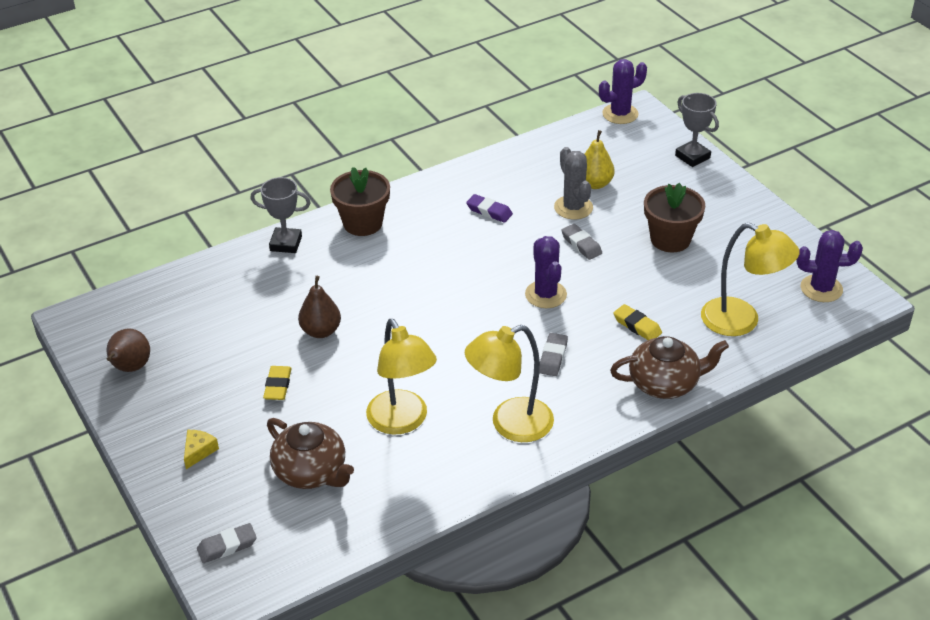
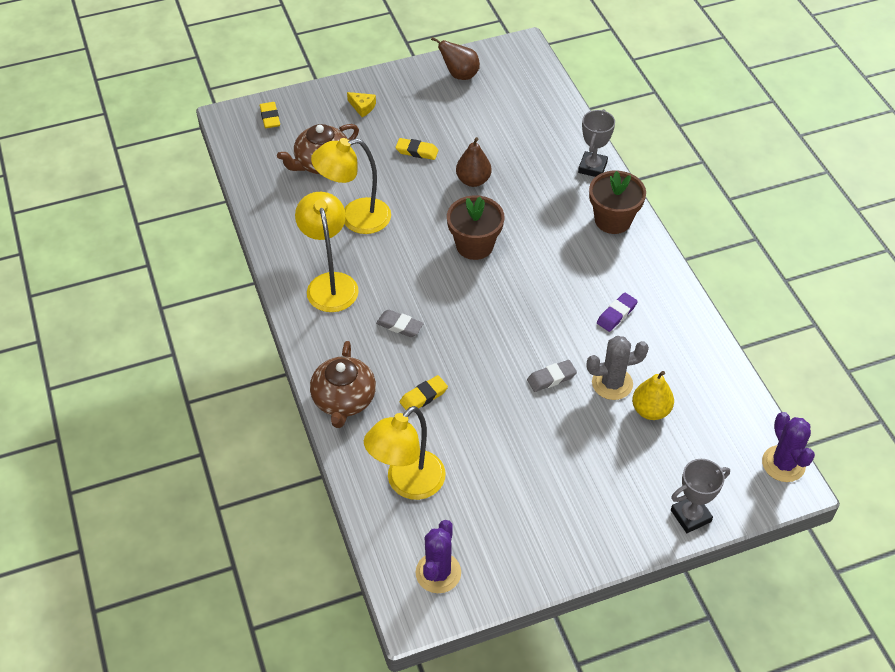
camera: 100 degrees right, 10 degrees up
grey eraser [197,523,257,563] -> yellow eraser [260,102,280,128]
purple cactus [525,236,567,308] -> none
brown flower pot [644,183,706,252] -> brown flower pot moved to [447,195,504,260]

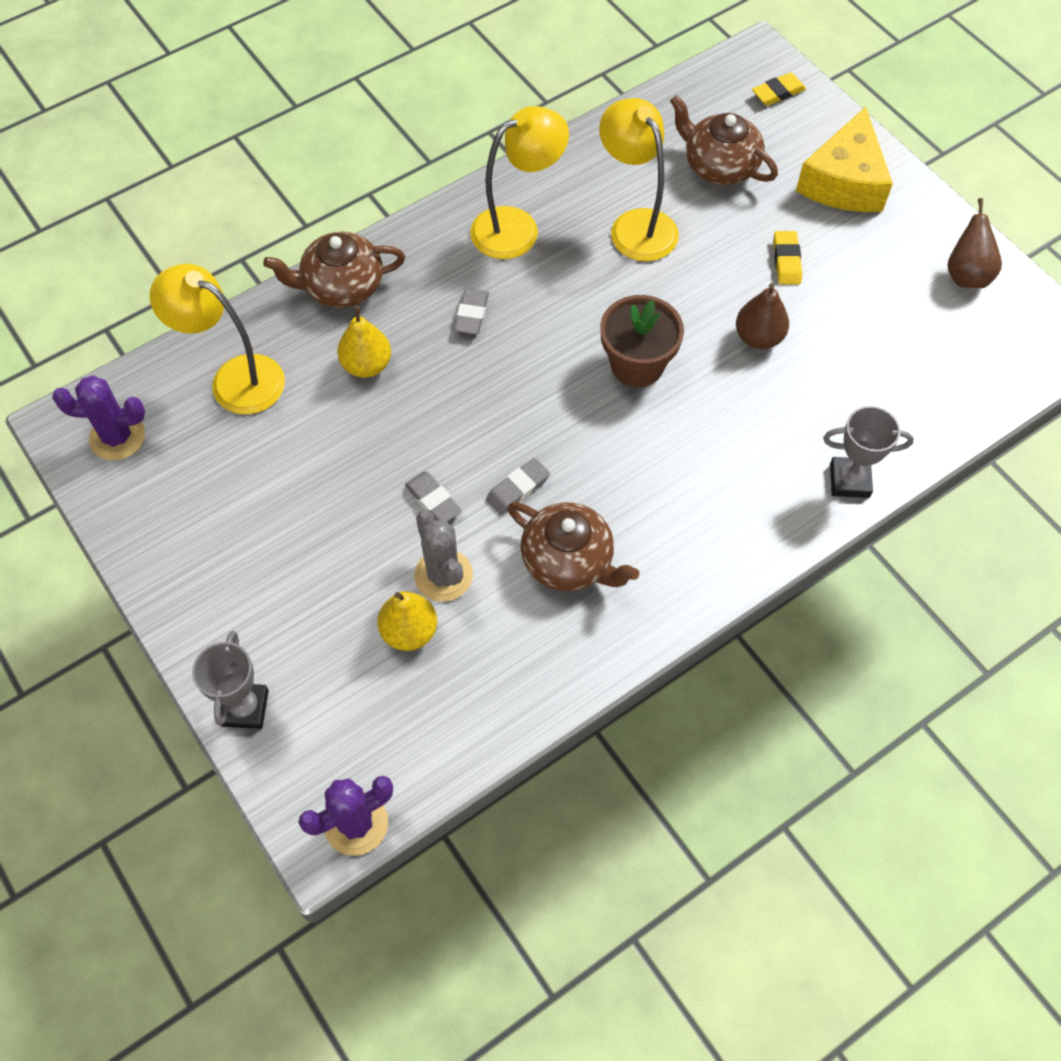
camera: 75 degrees right, 10 degrees up
yellow cheese [347,92,376,117] -> yellow cheese [796,107,893,212], size x2.44
yellow eraser [400,375,448,410] -> yellow pear [337,306,391,378]
brown flower pot [589,171,646,234] -> none
purple eraser [597,293,638,332] -> brown teapot [508,502,639,591]
grey trophy [671,459,730,533] -> grey trophy turned 45 degrees clockwise [192,631,269,729]
none -> grey eraser [486,458,550,515]

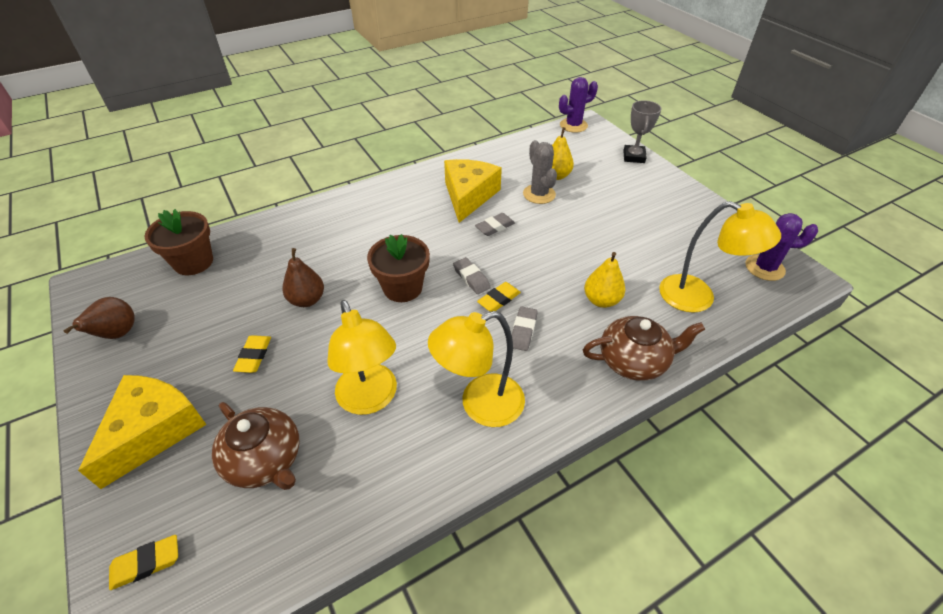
camera: 175 degrees left, 15 degrees down
grey eraser [405,471,462,522] -> grey eraser moved to [453,257,491,294]
brown teapot [508,502,639,591] -> yellow cheese [444,159,502,223]
grey trophy [823,406,914,498] -> none
none -> brown flower pot [144,209,213,275]
none -> yellow eraser [477,282,521,312]

